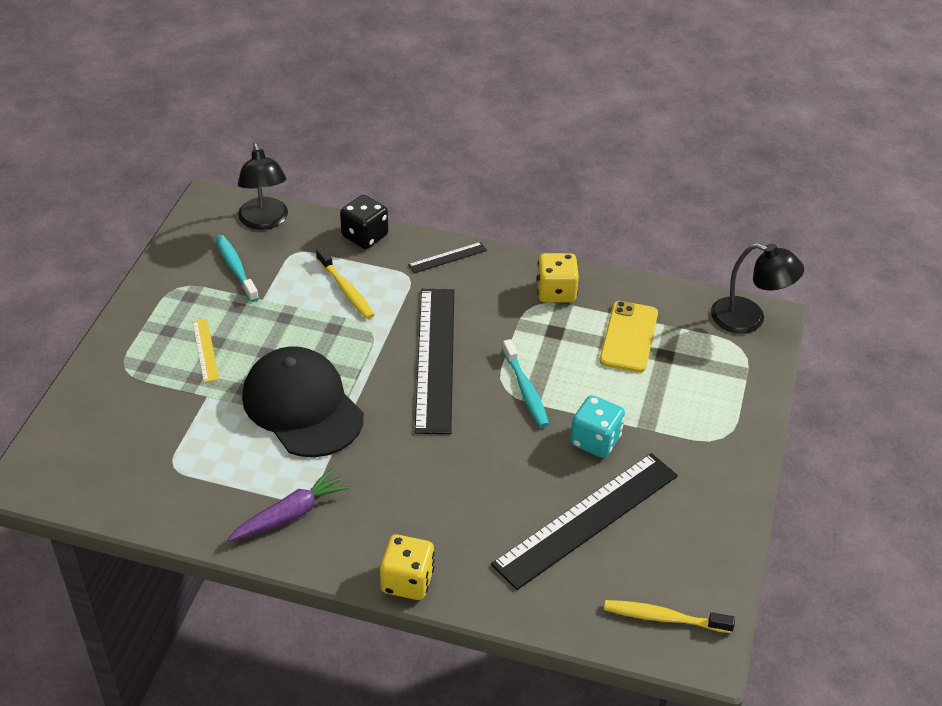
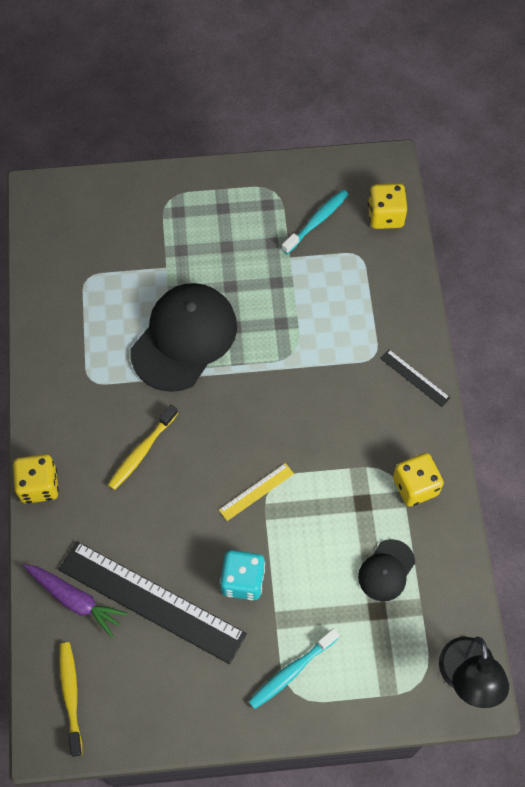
camera: 70 degrees right, 20 degrees up
yellow ruler [192,319,219,382] -> yellow ruler moved to [219,463,294,521]
purple carrot [227,468,349,541] -> purple carrot moved to [23,564,128,637]
black lamp [238,143,288,230] -> yellow dice [368,183,407,229]
yellow toothbrush [316,248,374,319] -> yellow toothbrush moved to [108,405,178,490]
black dice [340,195,388,249] -> none
black ruler [415,289,454,434] -> none
turquoise toothbrush [502,339,549,427] -> turquoise toothbrush moved to [248,628,339,709]
yellow phone [599,301,658,373] -> black cap [358,539,415,601]

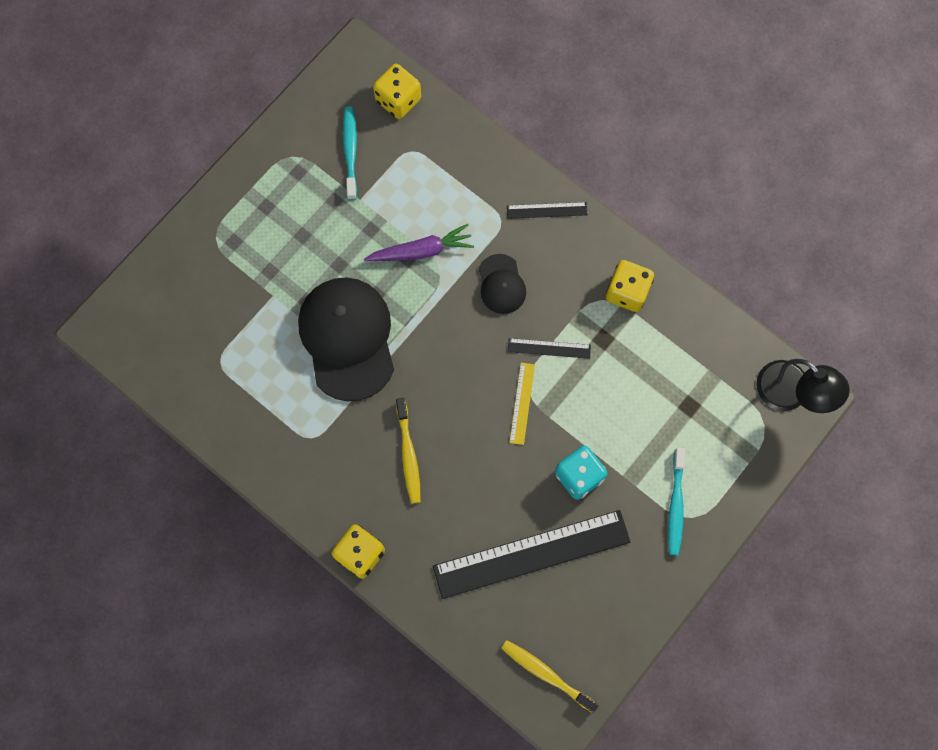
camera: 45 degrees left, 10 degrees up
purple carrot [23,564,128,637] -> purple carrot moved to [364,224,474,261]
black cap [358,539,415,601] -> black cap moved to [479,254,526,314]
none -> black ruler [508,338,591,359]

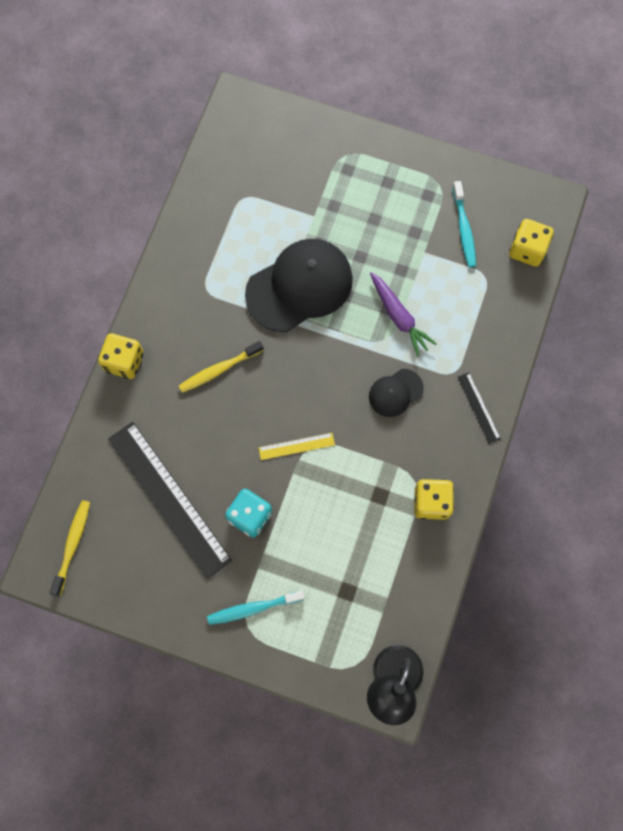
camera: 70 degrees right, 0 degrees up
turquoise toothbrush [343,106,357,200] -> turquoise toothbrush turned 105 degrees clockwise [452,181,476,267]
black ruler [508,338,591,359] -> none

